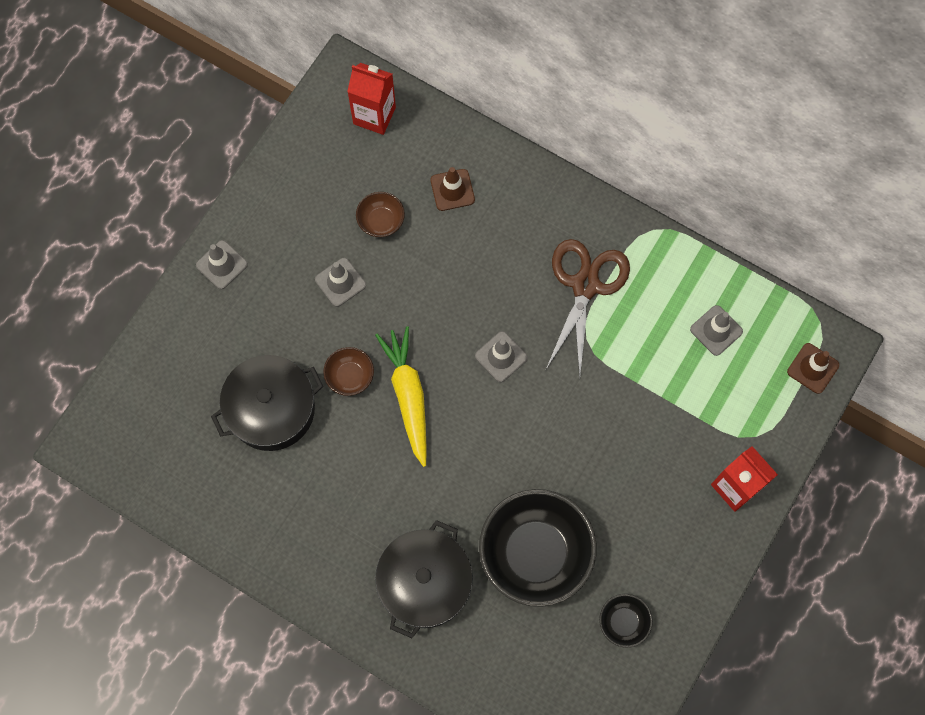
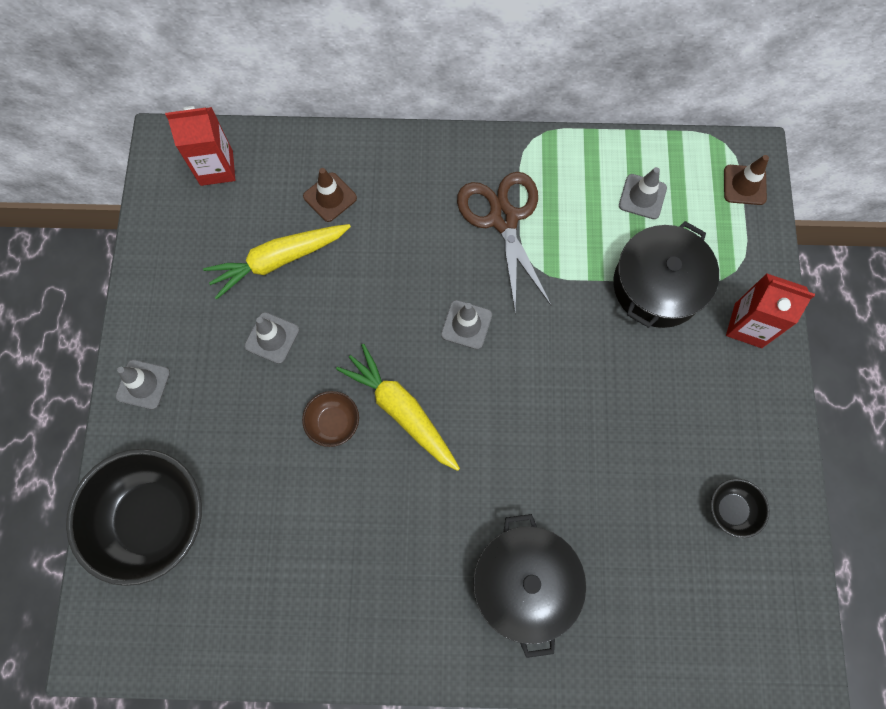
camera: 30 degrees left, 0 degrees up
black pot [211,355,323,451] -> black pot moved to [613,221,719,328]
brown bowl [356,192,405,237] -> yellow carrot [203,224,351,299]
black bowl [479,489,597,607] -> black bowl moved to [66,449,202,586]

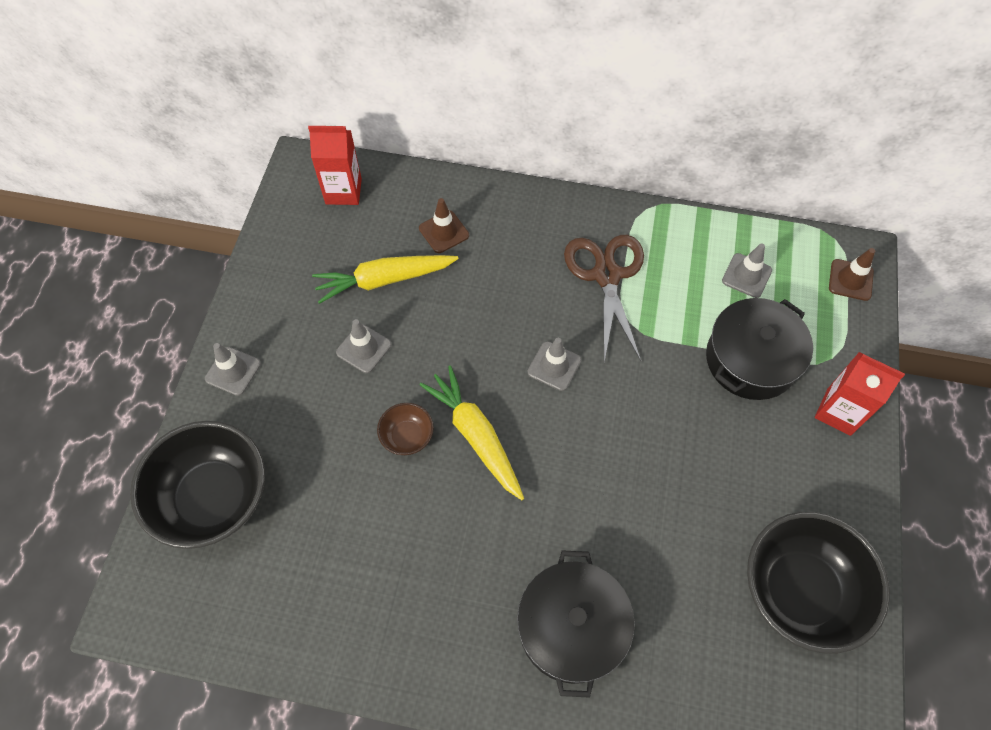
camera: 10 degrees right, 10 degrees down
black bowl [710,479,770,538] -> black bowl [747,512,890,654], size x2.20

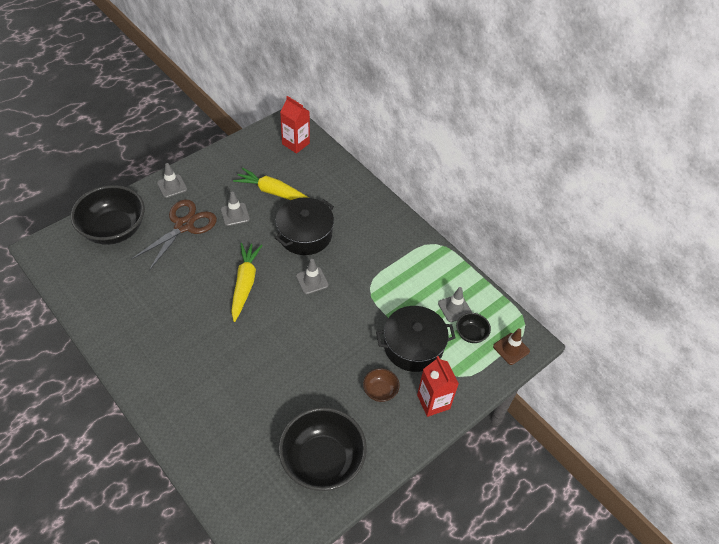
camera: 35 degrees right, 10 degrees down
brown bowl [377,403,434,455] -> brown bowl moved to [363,368,400,402]
brown traffic cone [419,198,469,253] -> none
black pot [517,551,635,698] -> black pot moved to [275,197,334,255]
brown scissors [564,235,644,362] -> brown scissors moved to [131,199,217,271]
none -> black bowl [456,313,491,343]

